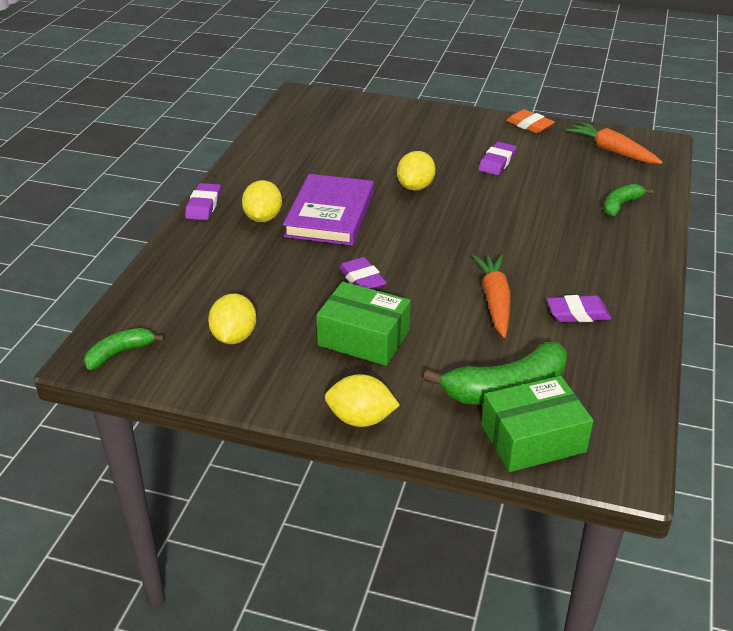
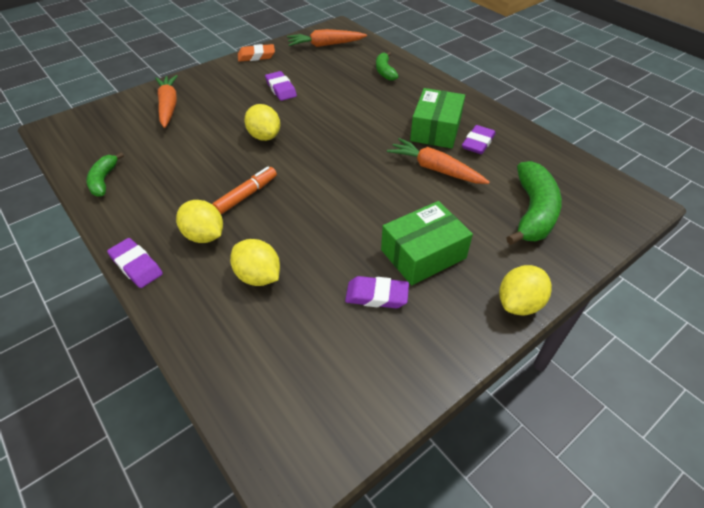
camera: 55 degrees left, 10 degrees up
green banana [84,328,164,370] -> green banana moved to [86,153,124,197]
yellow lemon [208,294,256,344] -> yellow lemon moved to [230,239,280,286]
purple book [283,174,374,245] -> orange marker [212,166,277,214]
purple eraser [339,257,387,290] -> purple eraser moved to [345,276,409,308]
green box [481,376,594,472] -> green box moved to [410,88,465,149]
none -> orange carrot [155,75,178,128]

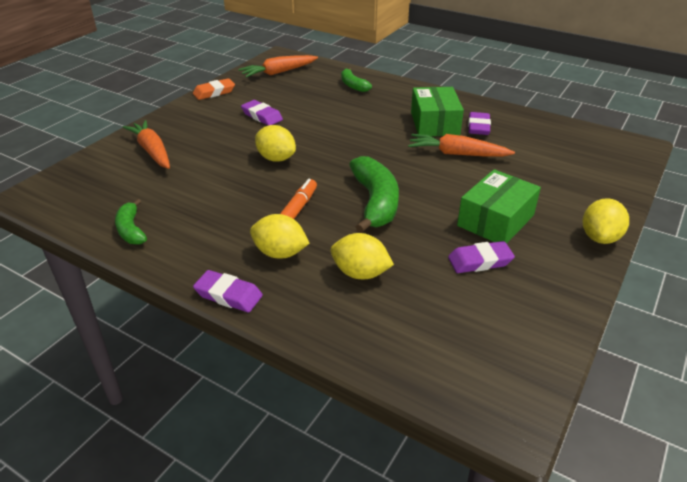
camera: 20 degrees left, 10 degrees down
green banana [506,161,562,245] -> green banana moved to [349,156,399,233]

